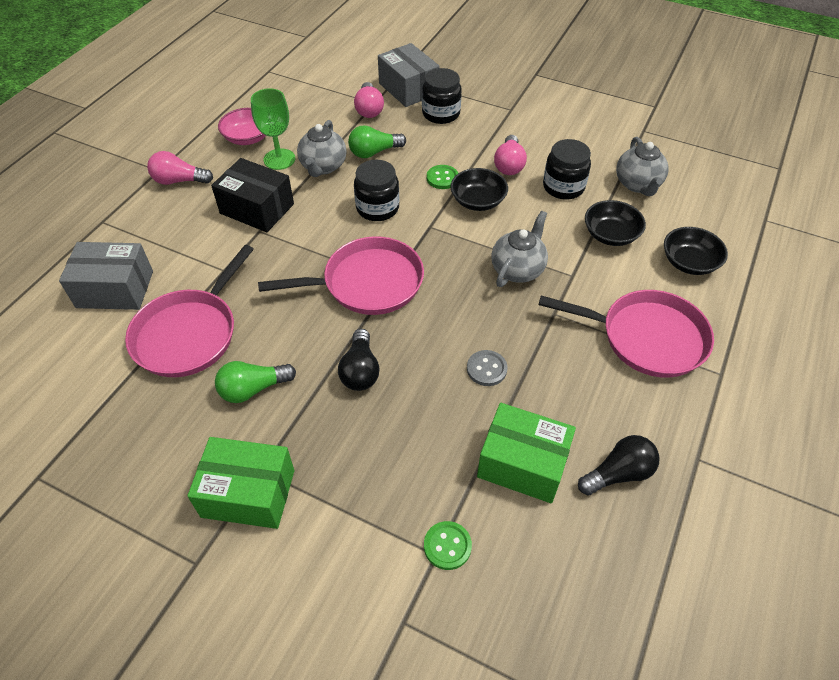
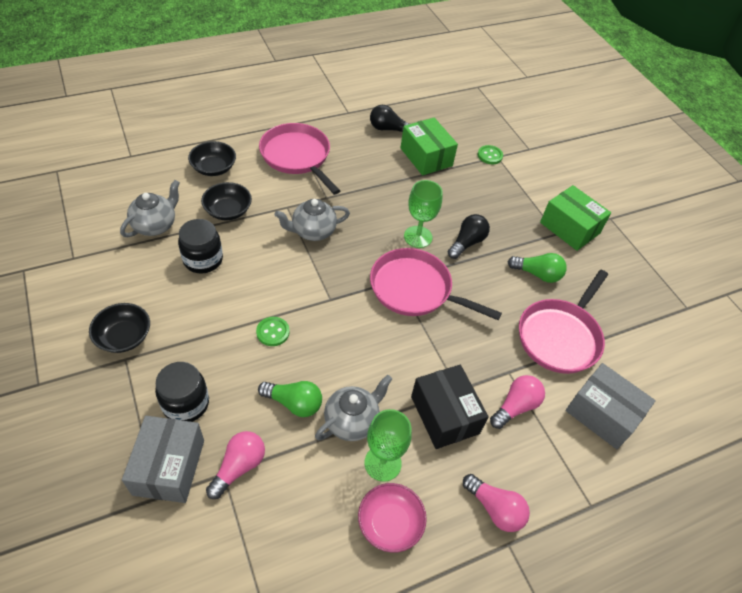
camera: 145 degrees left, 0 degrees up
pink pan [125,245,254,377] -> pink pan turned 150 degrees clockwise [519,270,608,374]
black jar [354,160,399,221] -> none
black bowl [451,168,508,211] -> black bowl moved to [89,303,150,353]
grey button [467,350,507,386] -> none
pink light bulb [494,135,527,175] -> pink light bulb moved to [490,375,545,429]
none -> green goblet [404,180,443,248]

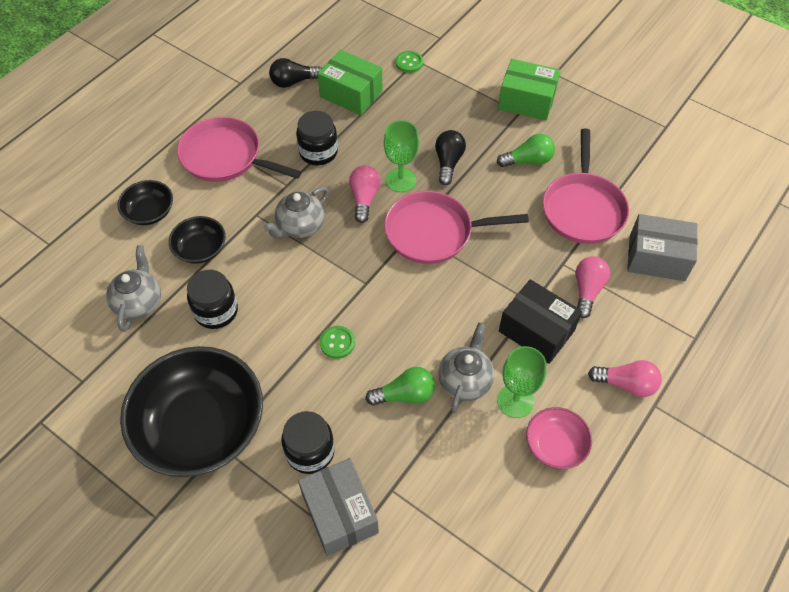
camera: 25 degrees left, 5 degrees up
black bowl [89,303,150,353] -> black bowl [120,346,263,477], size x2.13
pink light bulb [206,431,265,499] -> pink light bulb moved to [349,165,381,223]
none -> black jar [296,111,338,165]

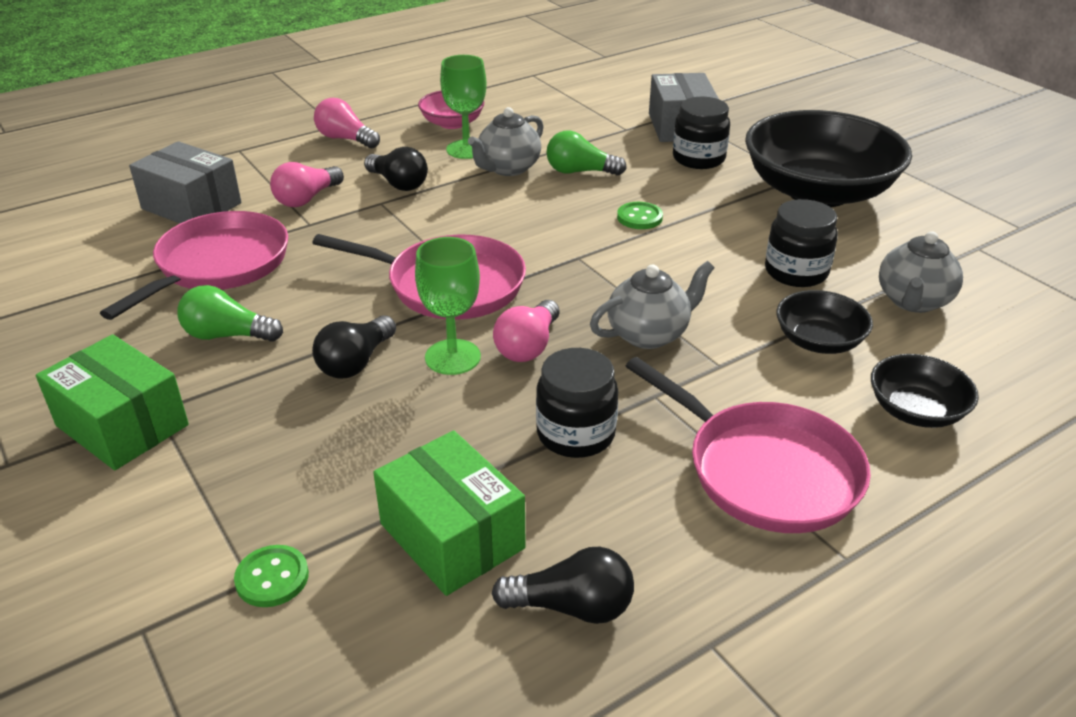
camera: 160 degrees left, 20 degrees down
black box [499,279,582,364] -> black light bulb [364,147,428,191]

